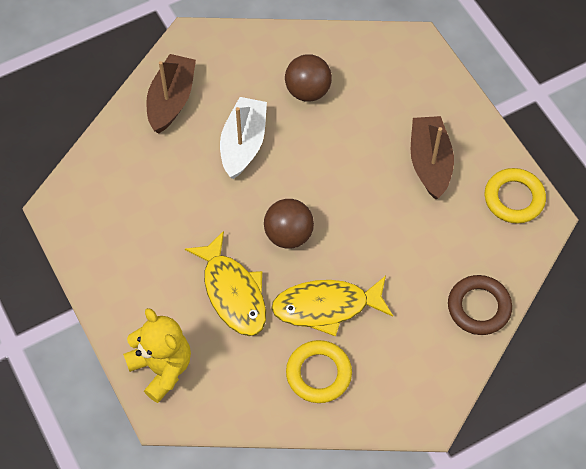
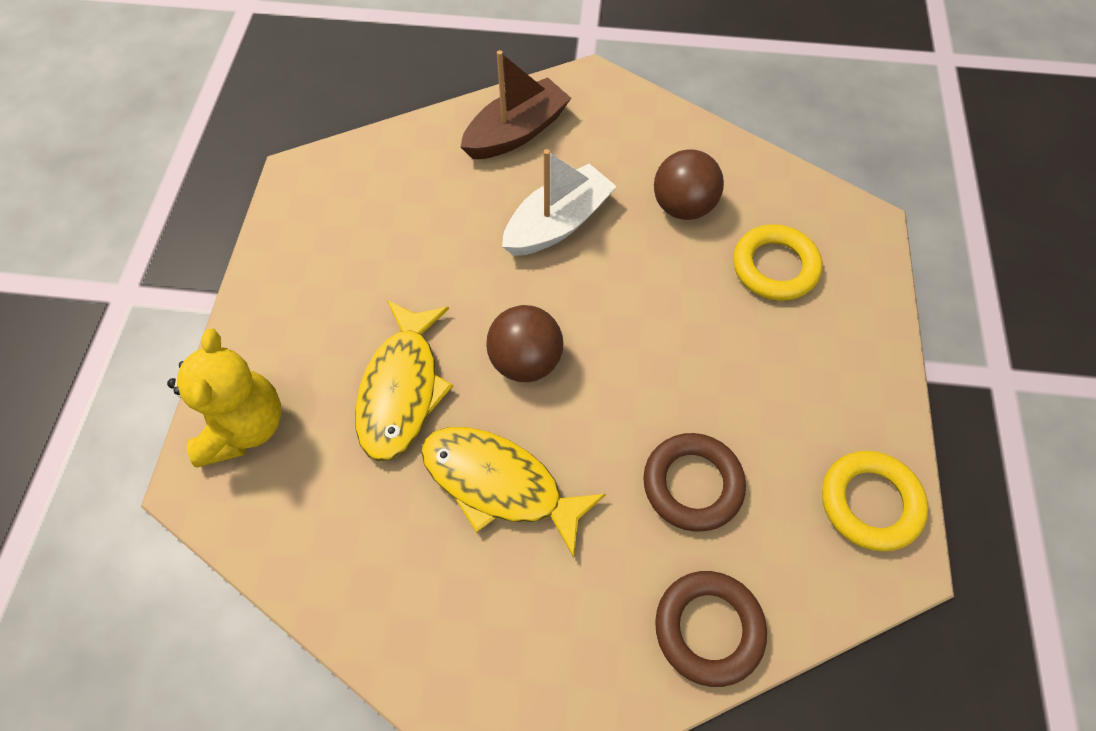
camera: 35 degrees right, 0 degrees up
yellow ring [286,340,352,403] -> yellow ring moved to [733,224,822,301]
brown boat [411,116,454,199] -> none
none -> brown ring [643,433,746,532]

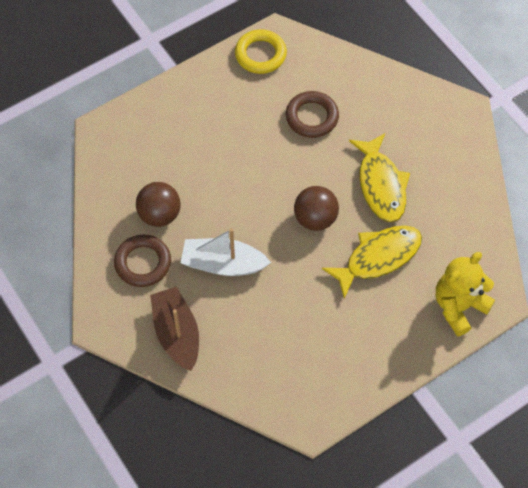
camera: 130 degrees left, 0 degrees up
brown boat [461,50,571,159] -> brown boat turned 60 degrees clockwise [150,287,199,371]
brown ring [655,571,767,687] -> brown ring moved to [114,234,171,287]
yellow ring [733,224,822,301] -> none

